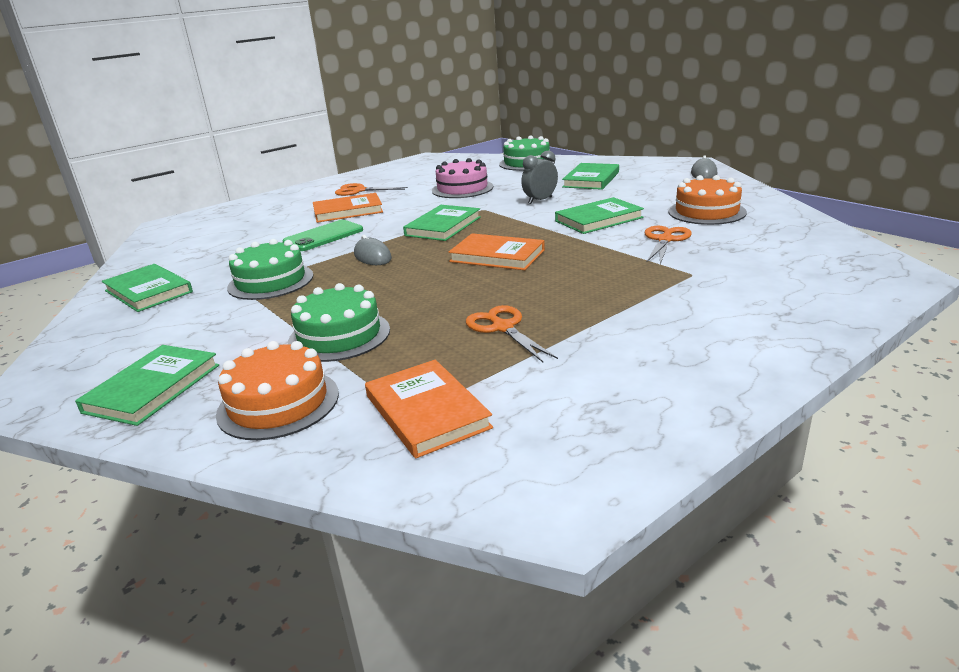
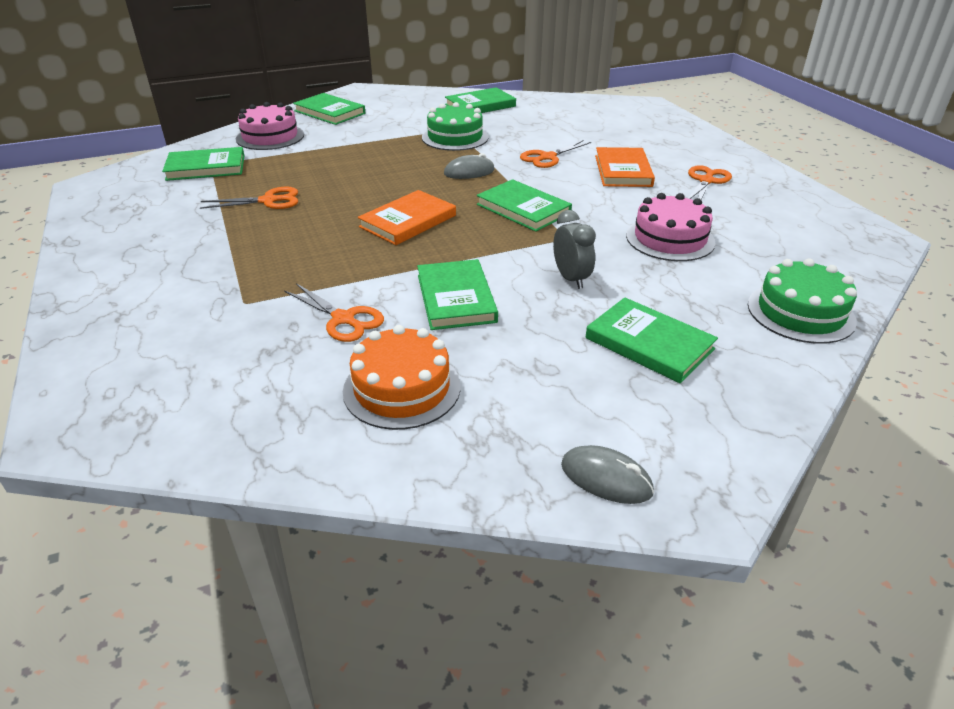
camera: 105 degrees right, 10 degrees up
orange cake [216,341,339,440] -> pink cake [236,102,304,150]
green phone [282,220,363,251] -> orange scissors [520,140,591,168]
green cake [288,283,390,362] -> none
orange book [365,360,493,459] -> green book [162,147,245,181]

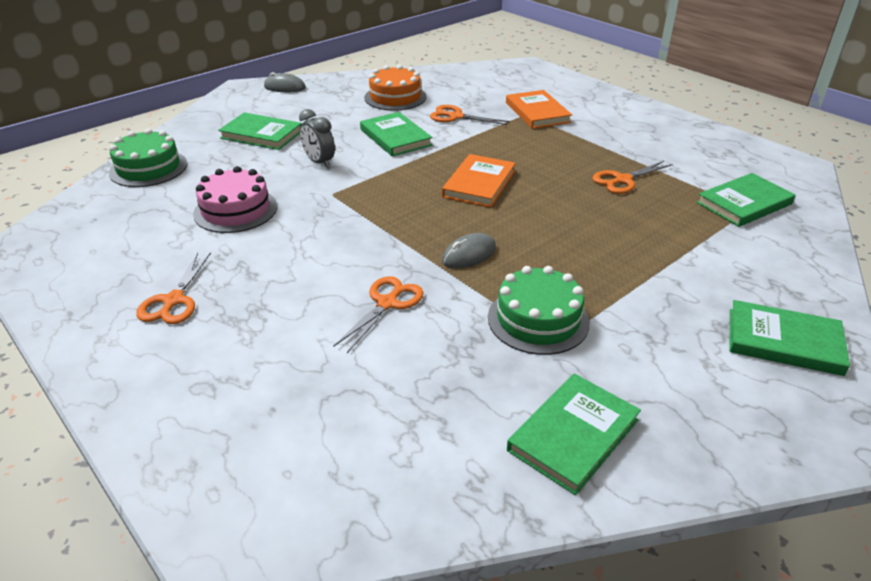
camera: 160 degrees right, 0 degrees up
pink cake [236,102,304,150] -> none
green book [477,179,572,232] -> none
orange book [595,147,655,187] -> orange book moved to [506,90,572,129]

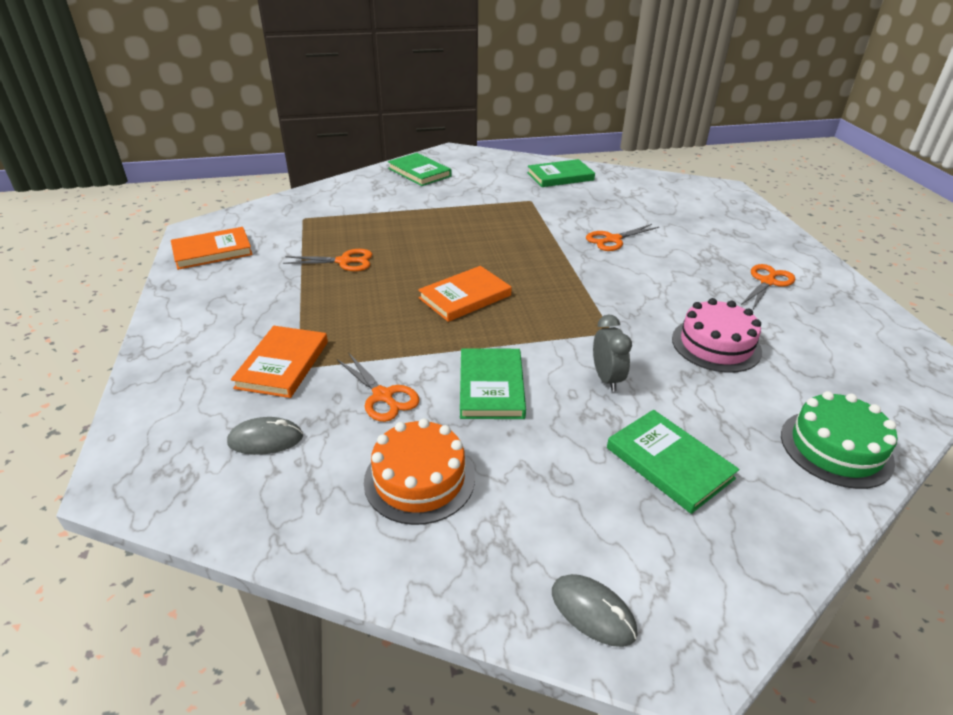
camera: 150 degrees left, 0 degrees up
grey mouse [442,233,496,268] -> grey mouse moved to [227,417,303,455]
green cake [488,266,590,355] -> none
green book [696,173,795,227] -> none
none -> orange book [171,227,253,270]

